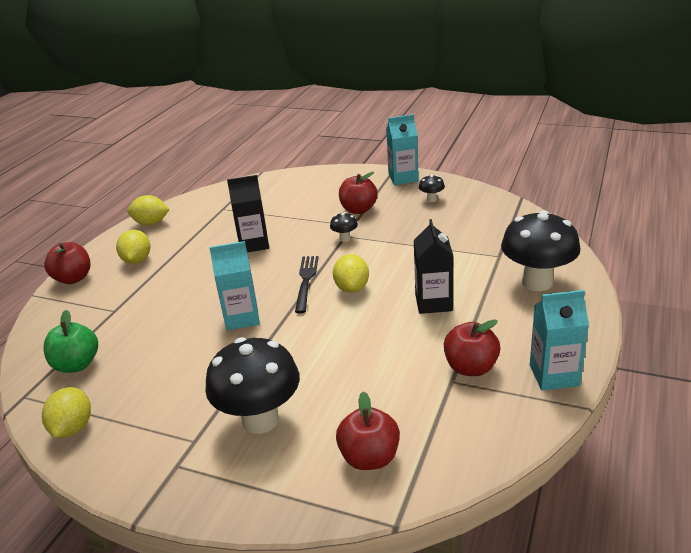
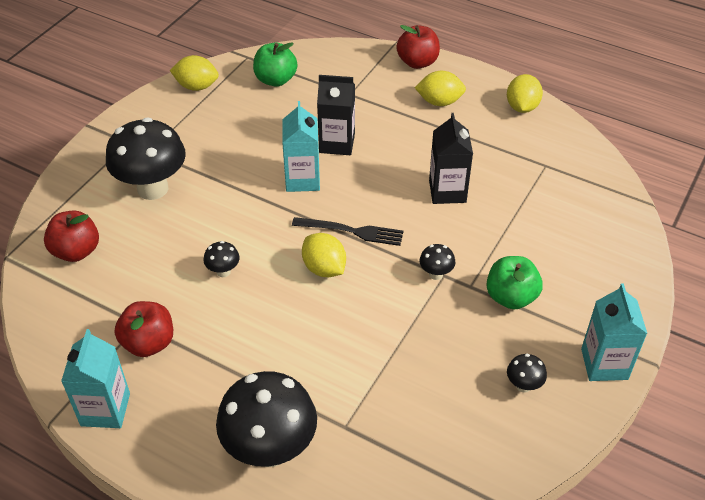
camera: 95 degrees right, 15 degrees up
yellow lemon [333,254,369,293] -> yellow lemon turned 45 degrees clockwise [302,233,346,277]
red apple [339,172,378,214] -> green apple [486,256,543,310]
black carton [414,219,453,314] -> black carton moved to [317,75,355,155]
none -> black mushroom [204,241,240,277]

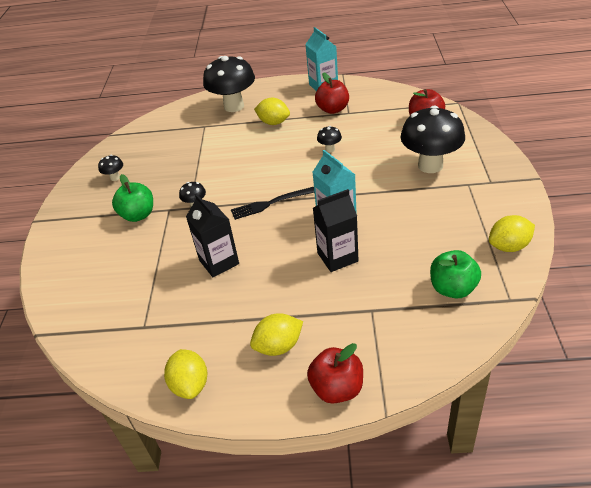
camera: 155 degrees right, 5 degrees down
yellow lemon [302,233,346,277] -> yellow lemon moved to [254,98,290,125]
turquoise carton [581,283,647,381] -> none

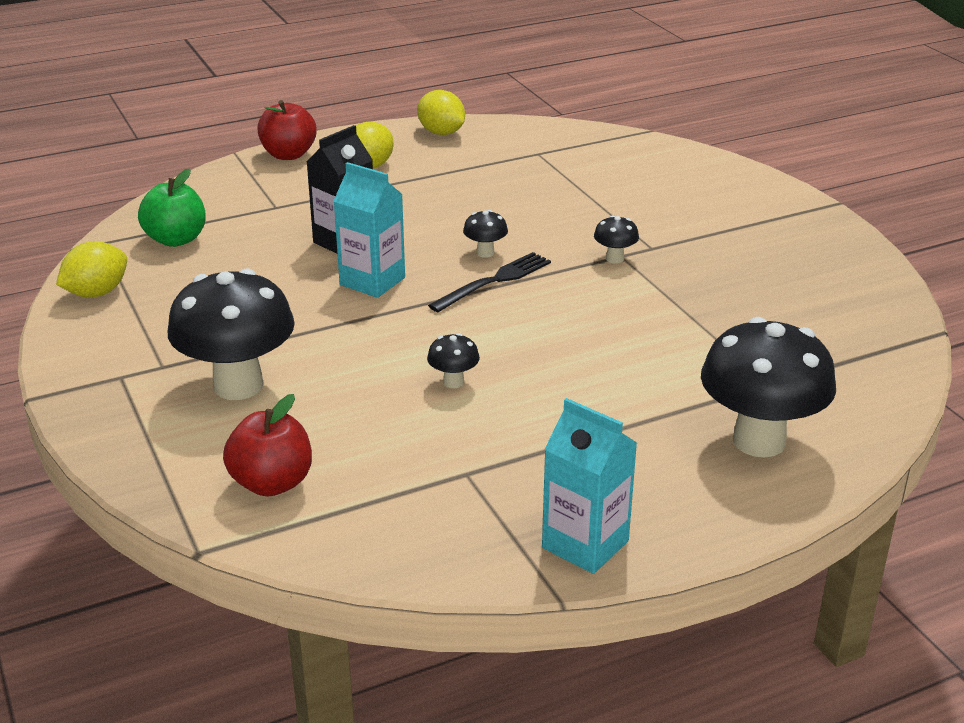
camera: 150 degrees right, 10 degrees down
black mushroom [98,155,123,181] -> black mushroom moved to [463,210,508,258]
green apple [112,174,153,222] -> none
black carton [186,193,239,277] -> none
yellow lemon [254,98,290,125] -> none
red apple [315,72,349,114] -> none

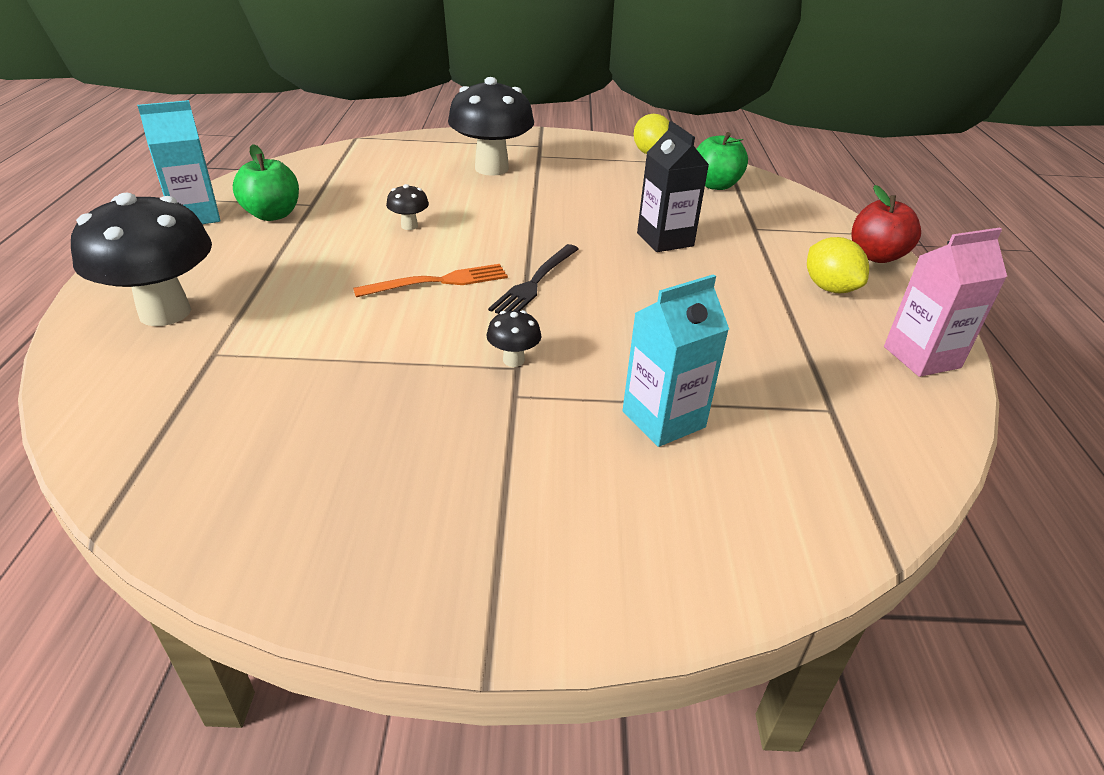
camera: 115 degrees right, 5 degrees up
red apple [223,394,312,496] -> none
turquoise carton [333,162,405,298] -> turquoise carton moved to [622,274,729,447]
yellow lemon [417,90,465,135] -> pink carton [884,228,1007,377]
black fork [428,252,551,312] -> black fork turned 45 degrees clockwise [488,244,579,314]
black mushroom [463,210,508,258] -> none
none -> green apple [233,144,299,221]
none -> orange fork [353,264,508,297]

